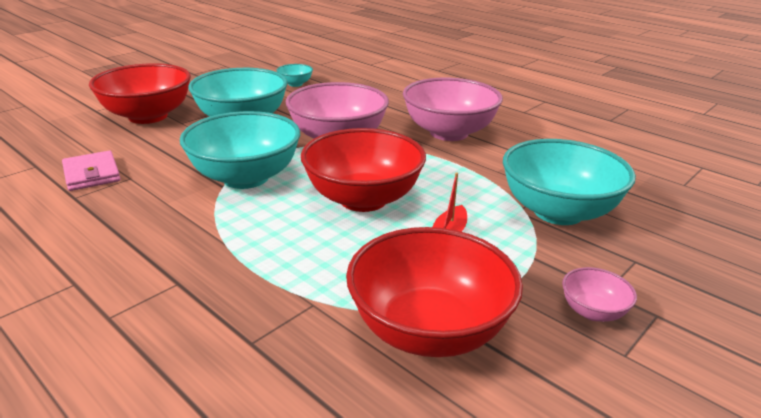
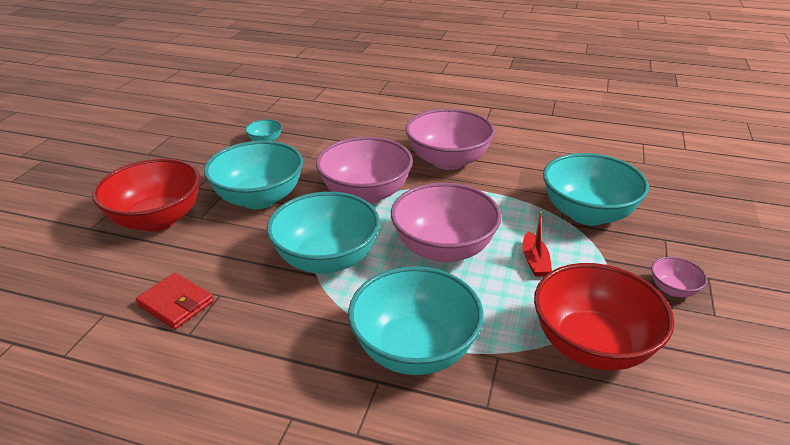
camera: 25 degrees left, 5 degrees up
pink wallet [62,151,121,191] -> red wallet [136,273,214,329]
red bowl [301,128,426,212] -> pink bowl [391,183,501,262]
none -> turquoise bowl [348,266,484,375]

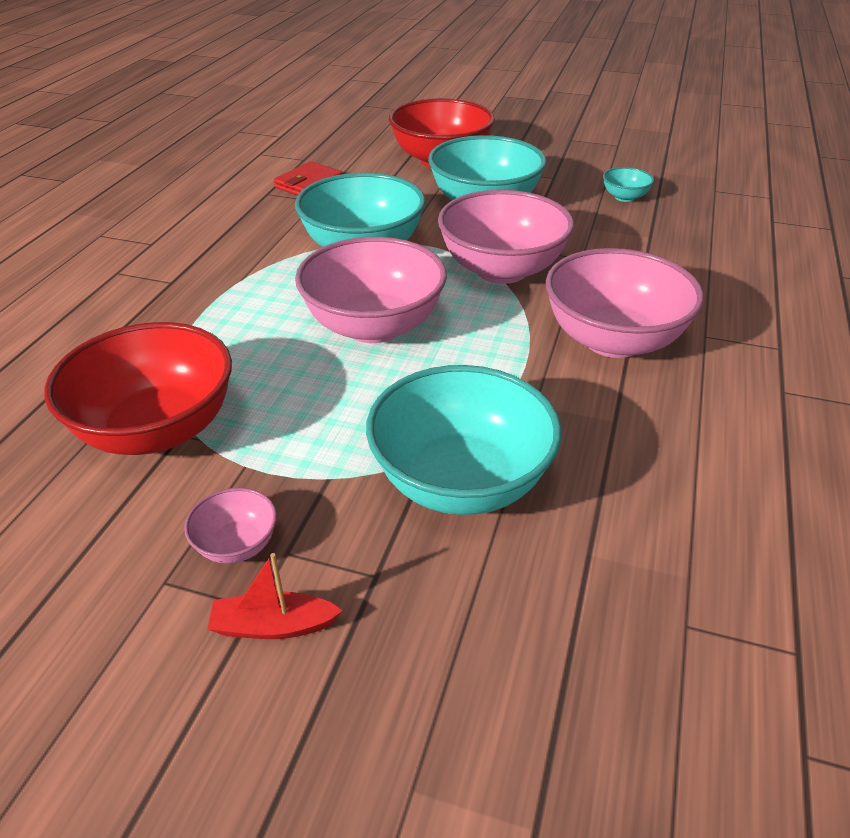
camera: 90 degrees right, 5 degrees up
turquoise bowl [348,266,484,375] -> none
red boat [523,211,552,277] -> red boat moved to [208,553,343,639]

